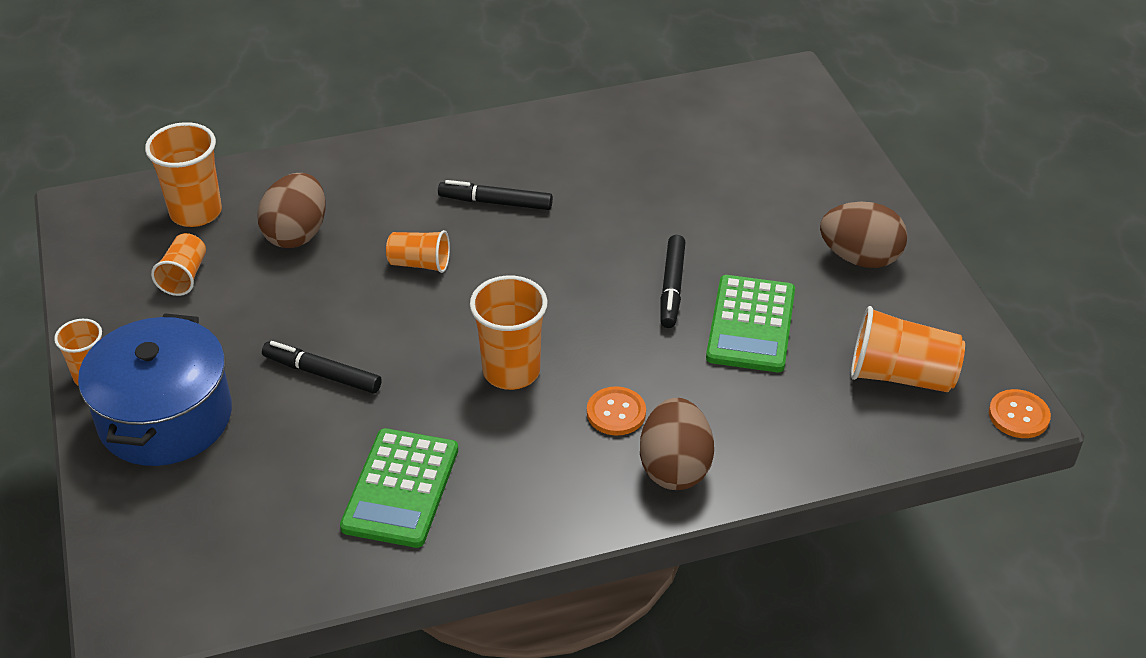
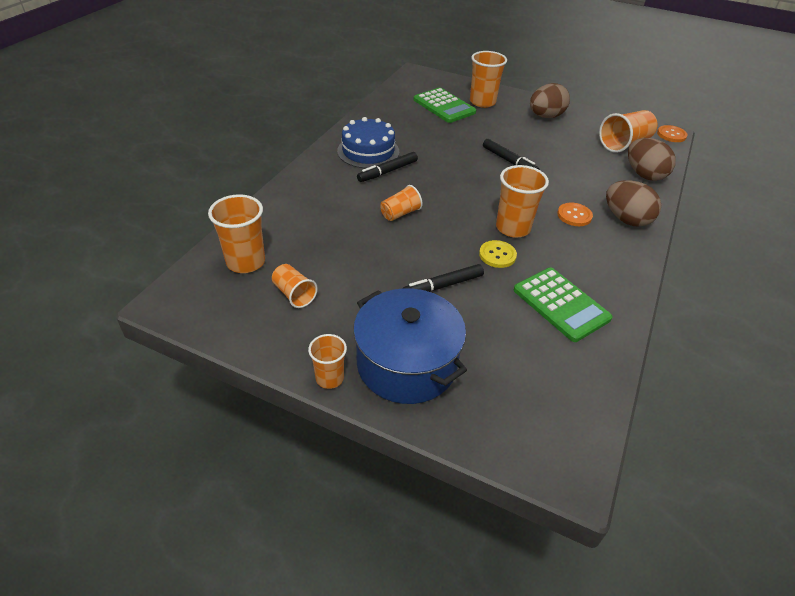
camera: 50 degrees left, 0 degrees up
brown egg [257,173,326,248] -> brown egg moved to [628,138,676,181]
green calculator [706,275,795,372] -> green calculator moved to [414,88,476,123]
none -> blue cake [337,117,399,169]
none -> orange cup [470,51,507,108]
none -> yellow button [479,240,517,268]

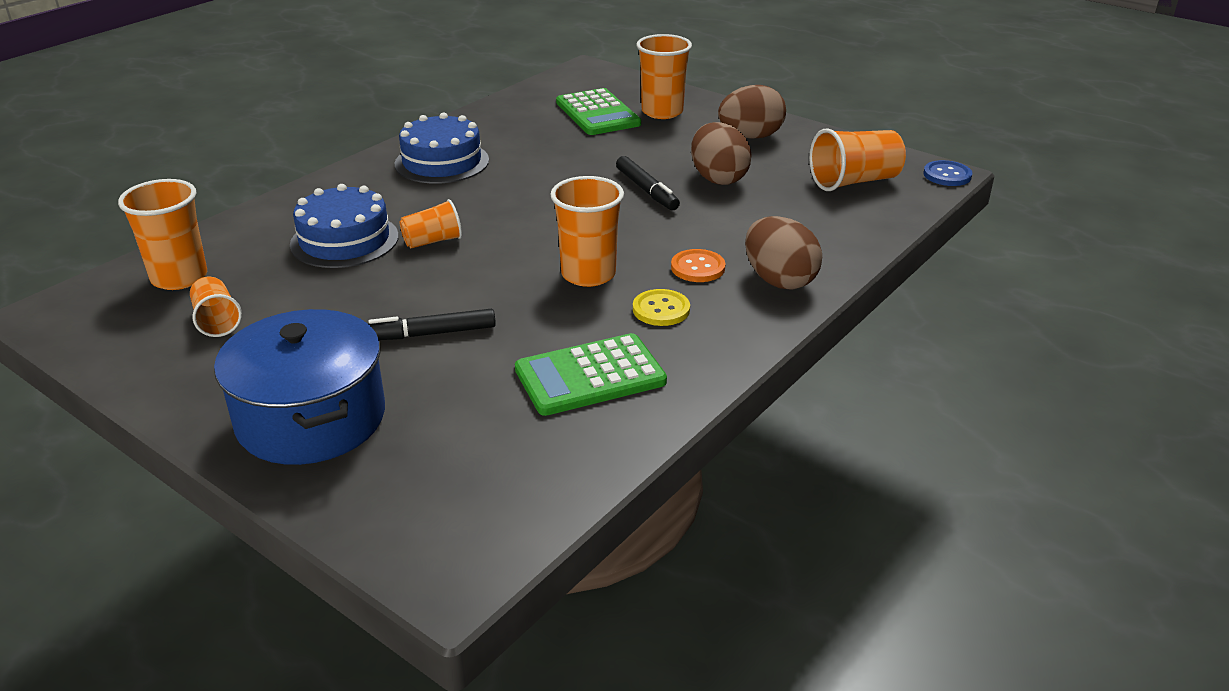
camera: 15 degrees right, 10 degrees down
orange cup [308,334,347,389] -> none
black marker [357,152,418,182] -> none
yellow button [479,240,517,268] -> yellow button moved to [633,289,690,326]
green calculator [514,267,613,342] -> green calculator turned 90 degrees clockwise [515,333,667,416]
brown egg [628,138,676,181] -> brown egg moved to [691,122,752,185]
orange button [657,125,688,142] -> blue button [923,160,972,186]
none -> blue cake [290,184,399,268]

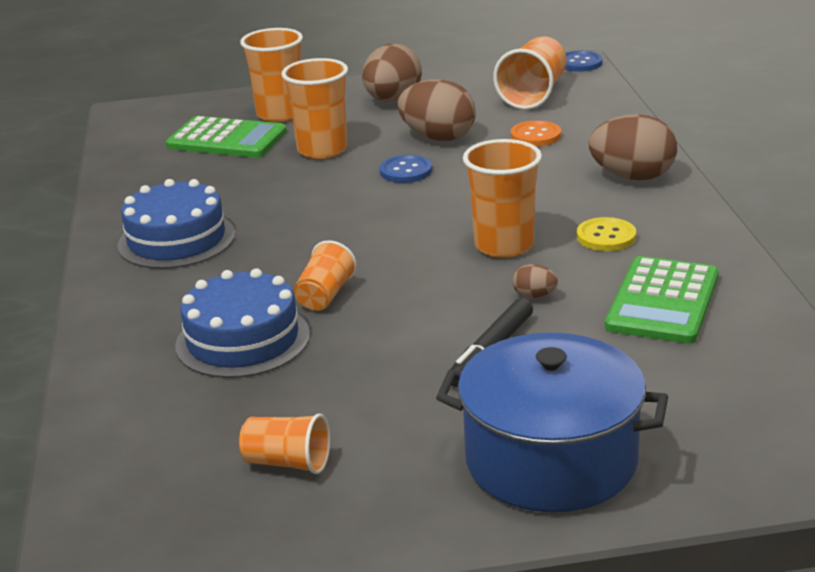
camera: 45 degrees left, 5 degrees down
orange cup [118,179,207,290] -> orange cup moved to [281,58,348,159]
black marker [616,156,680,210] -> blue button [379,155,432,183]
orange button [671,249,725,282] -> orange button moved to [511,120,561,146]
none -> brown egg [512,264,558,298]

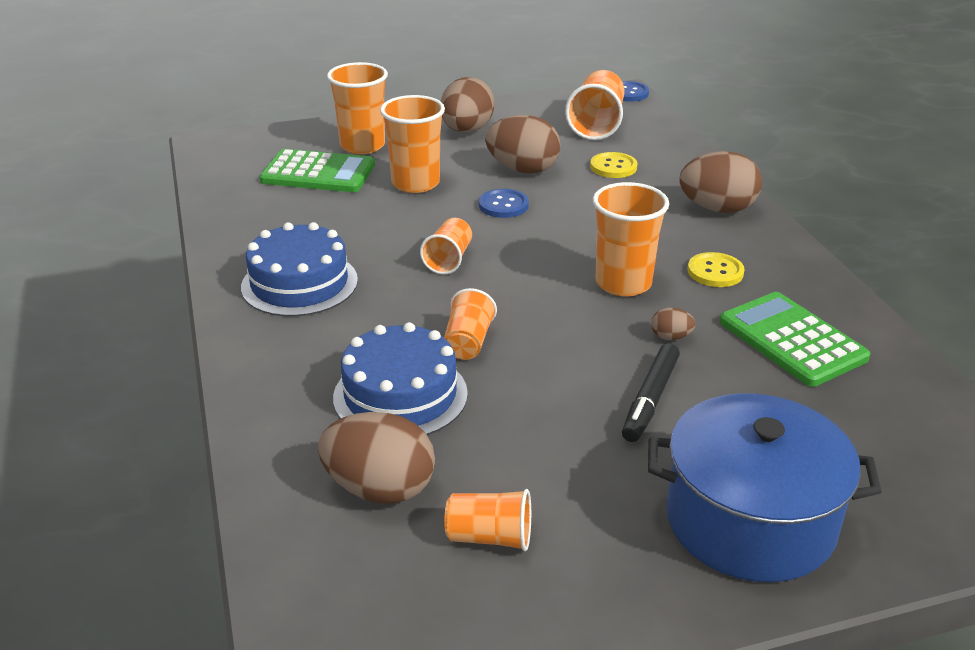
camera: 10 degrees left, 5 degrees up
orange button [511,120,561,146] -> yellow button [590,152,637,178]
green calculator [605,256,719,344] -> green calculator turned 135 degrees clockwise [719,292,871,387]
none -> brown egg [318,412,435,504]
none -> orange cup [420,218,472,274]

